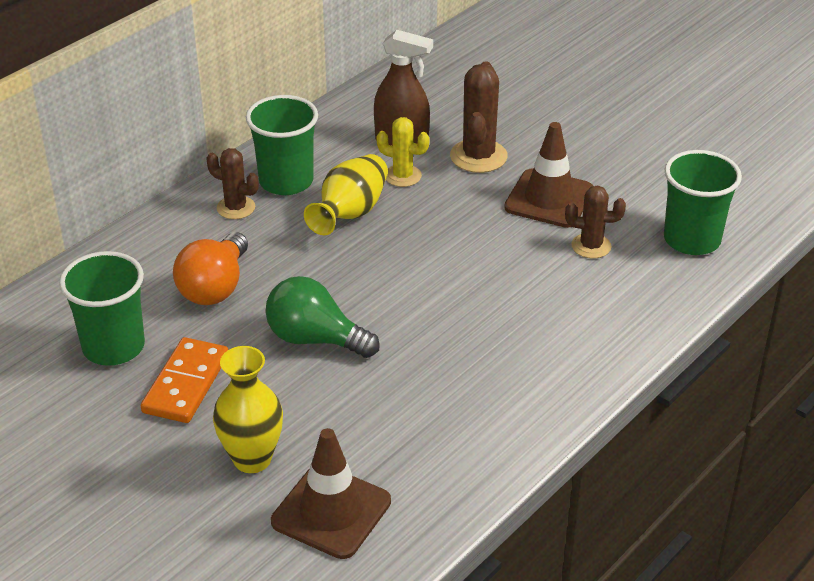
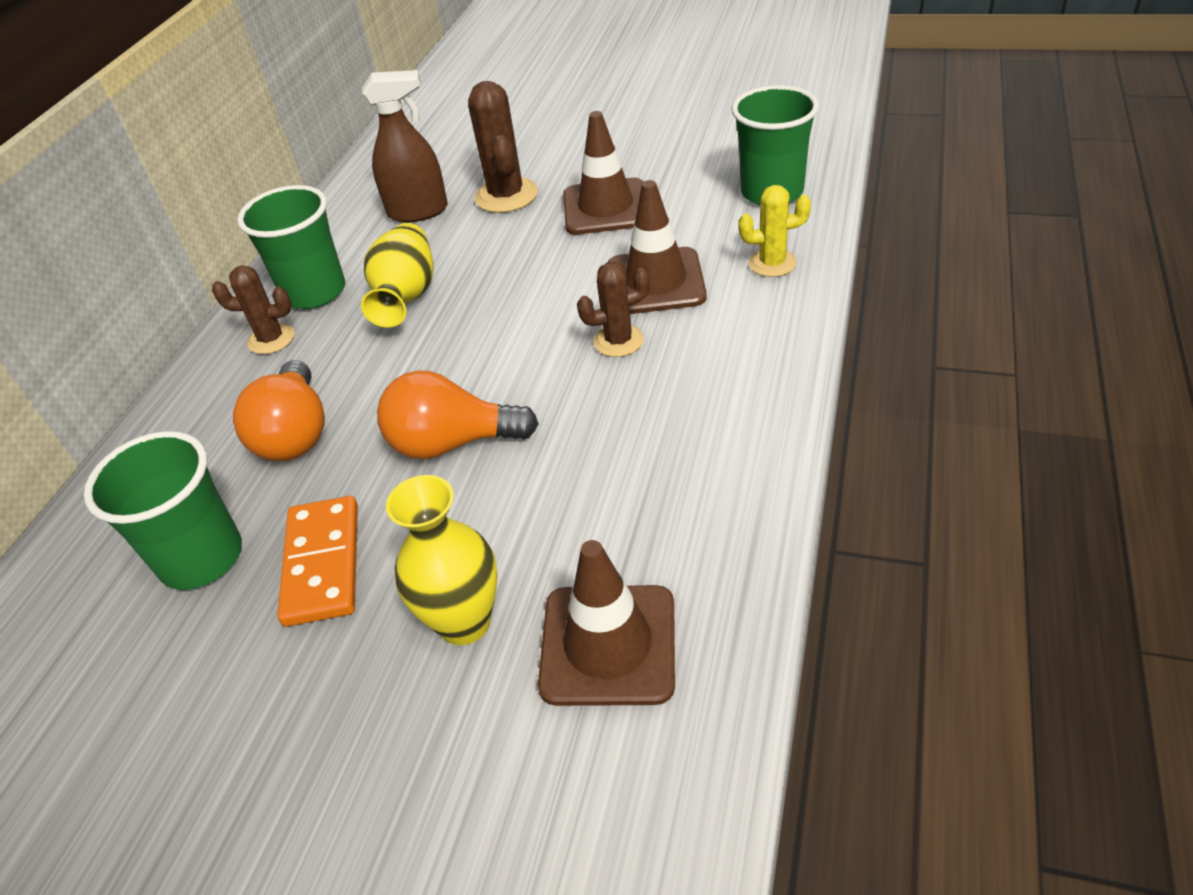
camera: 20 degrees left, 5 degrees up
green light bulb [266,276,380,358] -> orange light bulb [377,370,539,459]
yellow cactus [376,117,430,187] -> yellow cactus moved to [738,185,811,277]
brown cactus [565,185,626,258] -> brown cactus moved to [577,262,650,357]
none -> brown traffic cone [608,180,707,314]

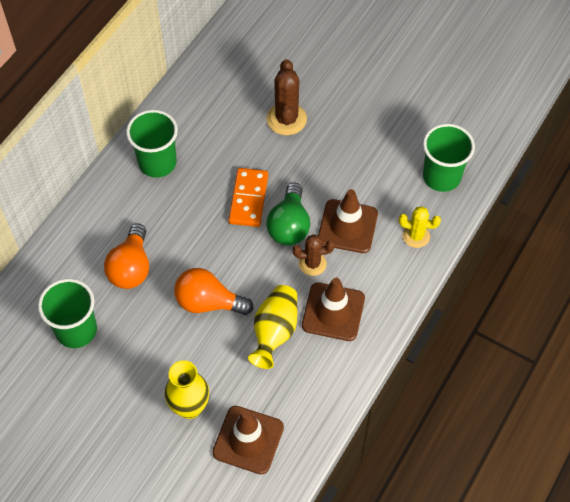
camera: 10 degrees right, 15 degrees up
brown cactus [212,265,295,354] -> none
orange domino [277,496,358,627] -> orange domino moved to [228,168,268,227]
yellow vase [361,223,433,328] -> yellow vase moved to [248,285,297,369]
brown spray bottle [362,70,448,222] -> none
brown traffic cone [563,111,643,235] -> brown traffic cone moved to [302,278,365,341]
none -> green light bulb [266,183,310,246]

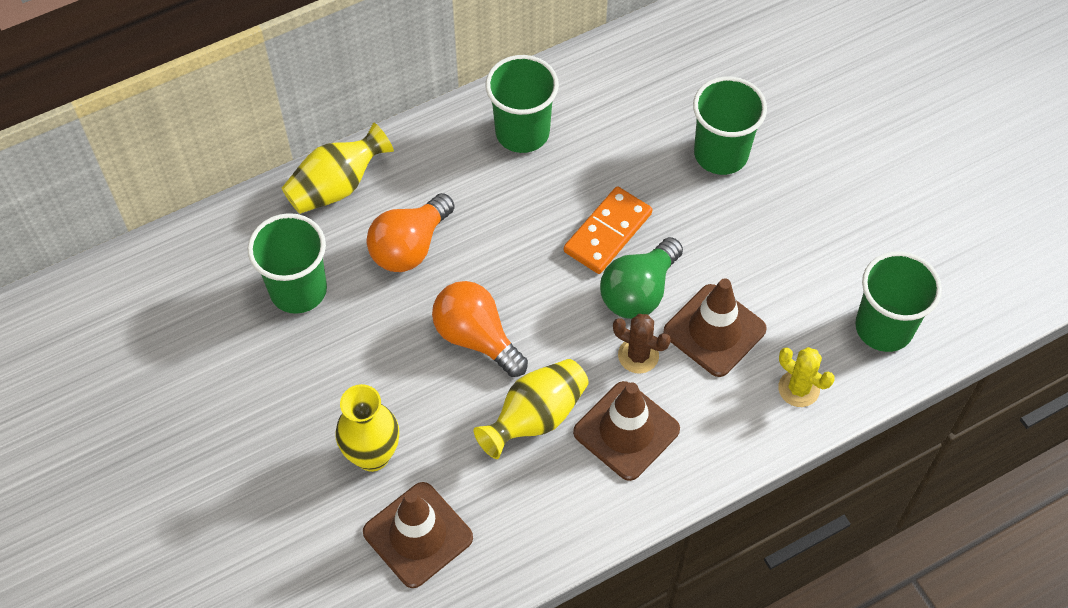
camera: 30 degrees right, 0 degrees up
brown cactus [267,59,307,135] -> green cup [693,76,767,175]
none -> yellow vase [282,123,394,214]

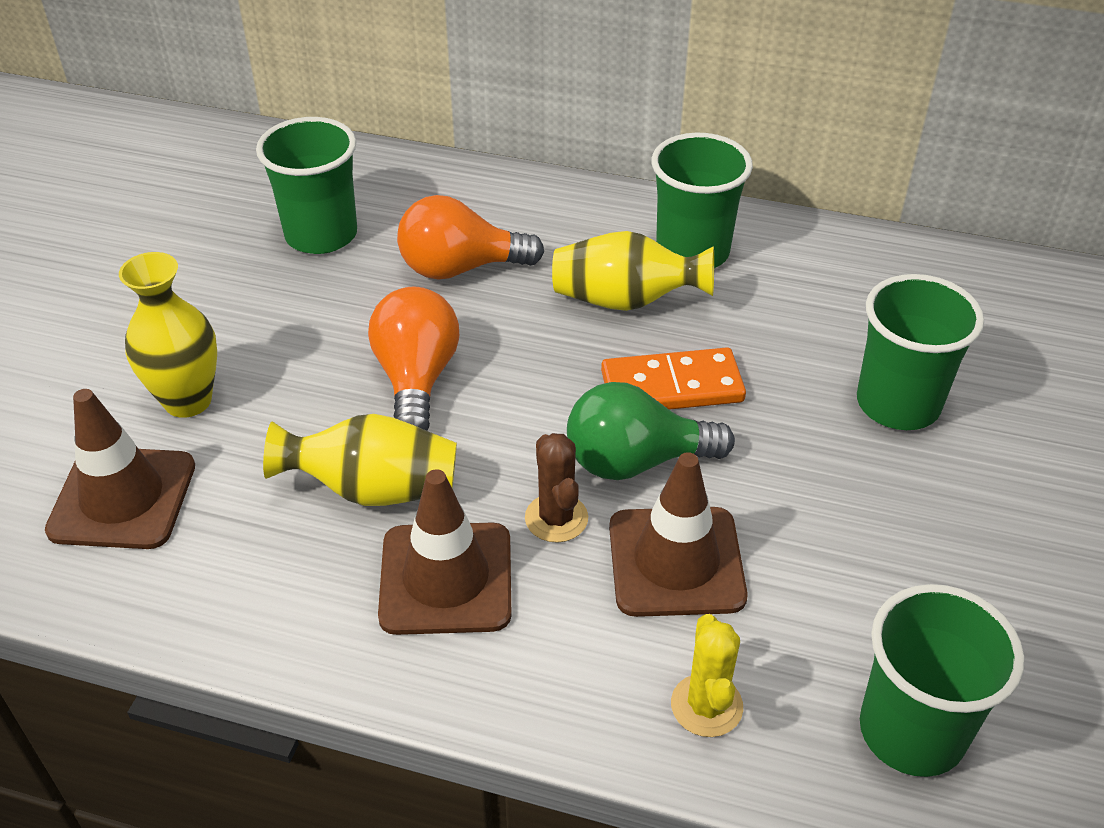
camera: 45 degrees right, 15 degrees down
yellow vase [282,123,394,214] -> yellow vase moved to [552,231,714,311]

